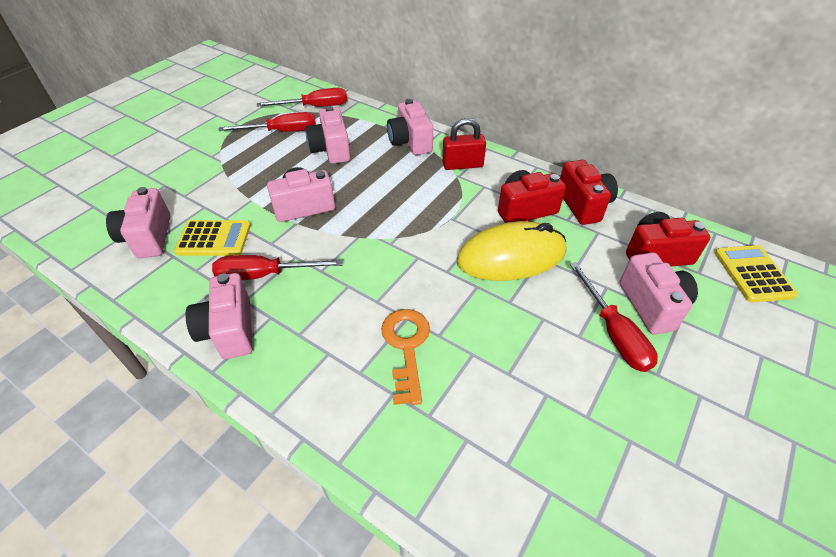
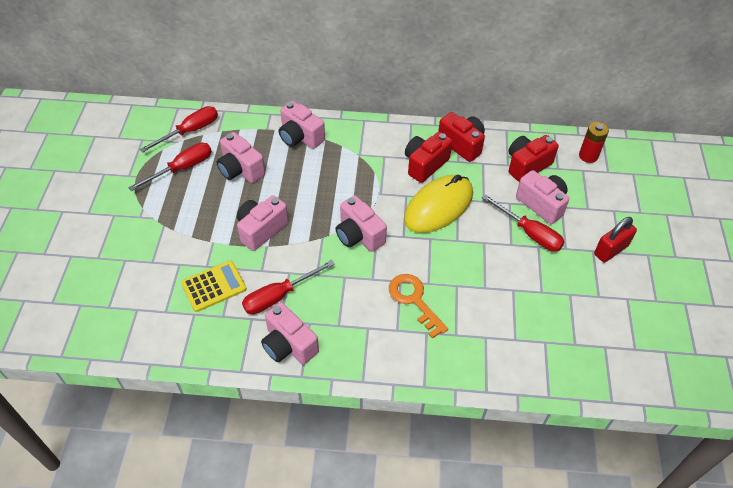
camera: 30 degrees left, 5 degrees up
pink camera [106,187,170,258] -> pink camera moved to [336,196,387,252]
red padlock [442,118,486,170] -> red padlock moved to [594,217,637,263]
yellow calculator [715,245,798,302] -> red battery [579,122,609,163]

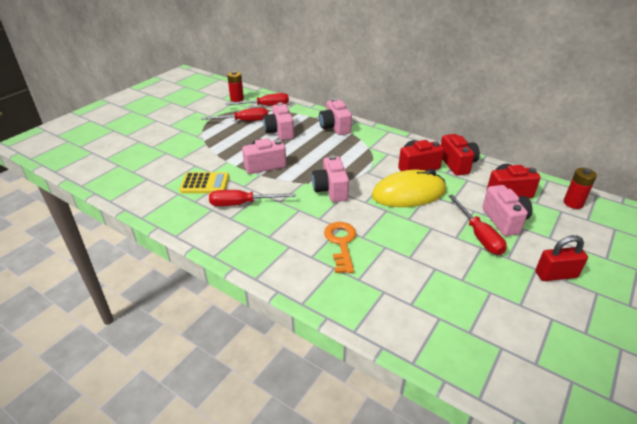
camera: 30 degrees right, 15 degrees down
pink camera [261,302,319,365] -> none
none -> red battery [227,71,244,102]

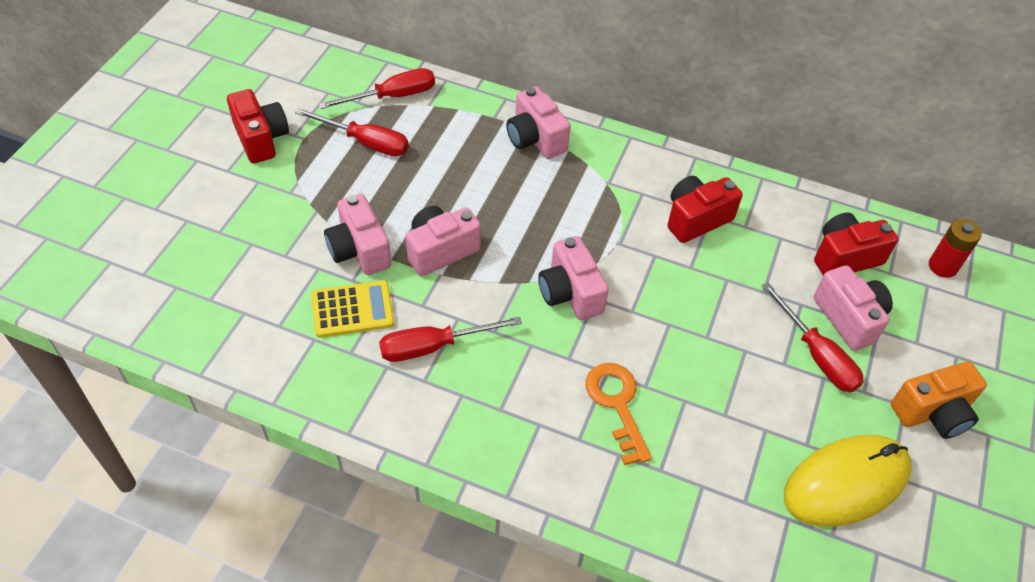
camera: 15 degrees left, 15 degrees up
red screwdriver [201,108,268,121] -> red screwdriver turned 45 degrees clockwise [295,108,409,156]
red battery [227,71,244,102] -> none
pink camera [263,102,294,140] -> pink camera moved to [324,194,391,275]
yellow mouse [372,169,446,207] -> yellow mouse moved to [784,435,912,527]
red camera [441,134,480,176] -> red camera moved to [227,89,289,164]
red padlock [535,235,588,281] -> orange camera [891,361,987,439]

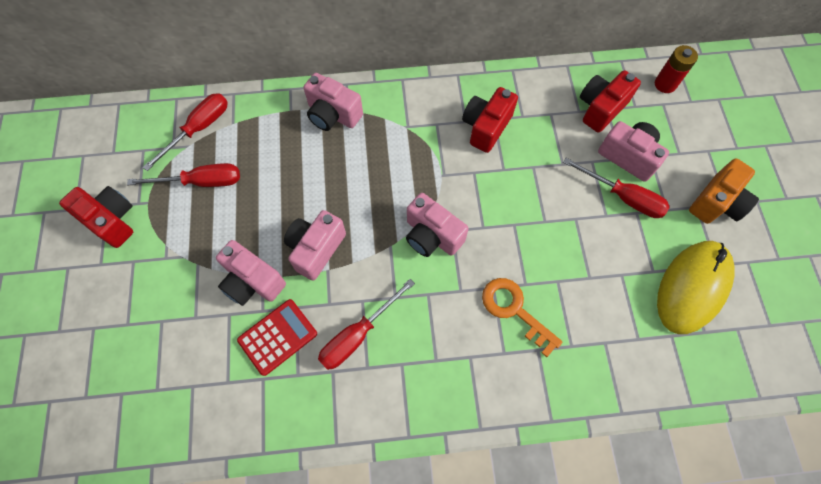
camera: 25 degrees left, 15 degrees up
yellow calculator [311,280,394,338] -> red calculator [237,299,317,376]

